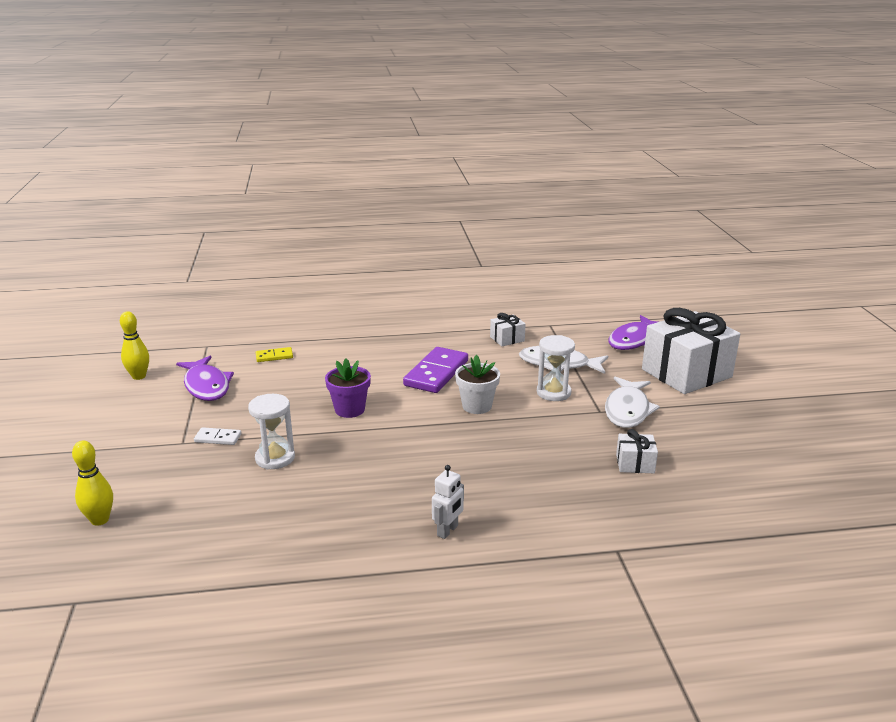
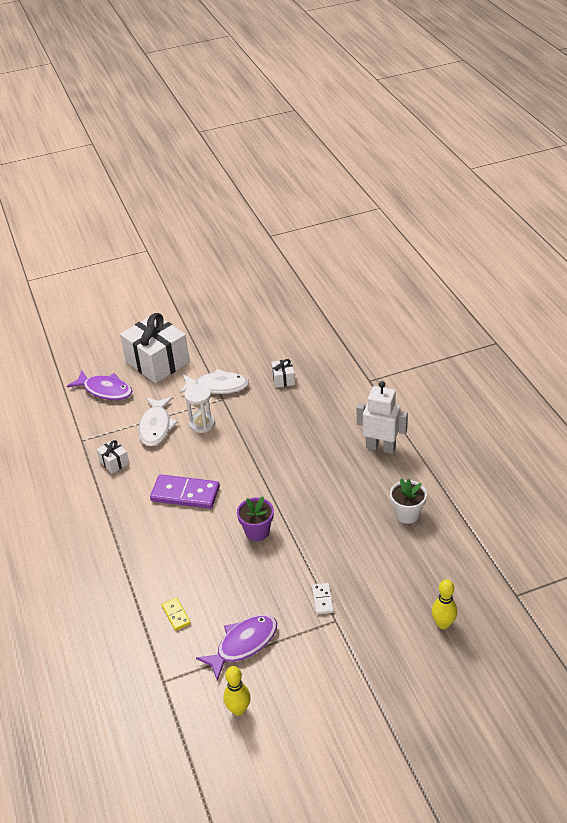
camera: 100 degrees left, 15 degrees up
white hourglass [248,394,295,469] -> none
white robot [432,465,464,539] -> white robot [357,381,408,454], size x1.81
white flower pot [455,355,500,414] -> white flower pot moved to [390,479,427,524]

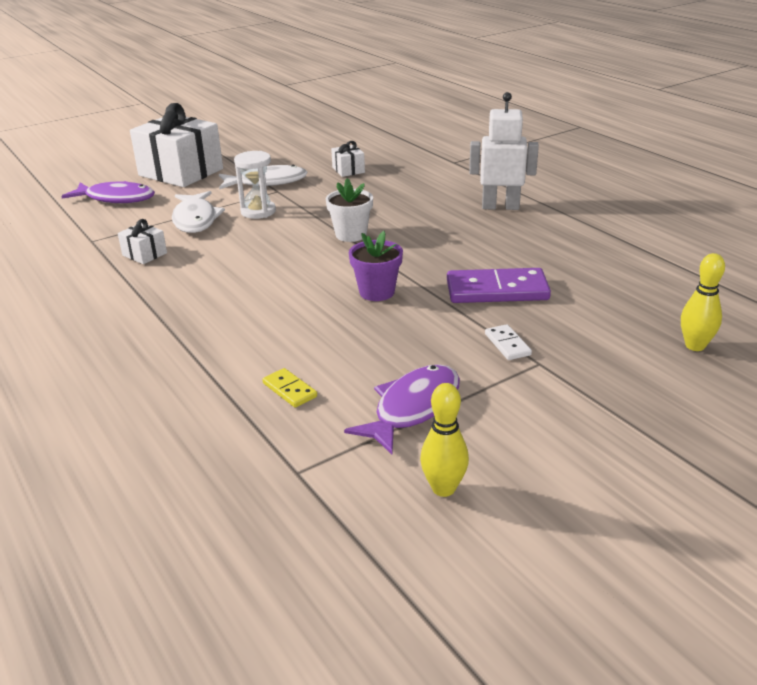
camera: 15 degrees left, 10 degrees down
purple domino [150,474,220,509] -> purple domino moved to [447,268,551,303]
white flower pot [390,479,427,524] -> white flower pot moved to [326,178,373,242]

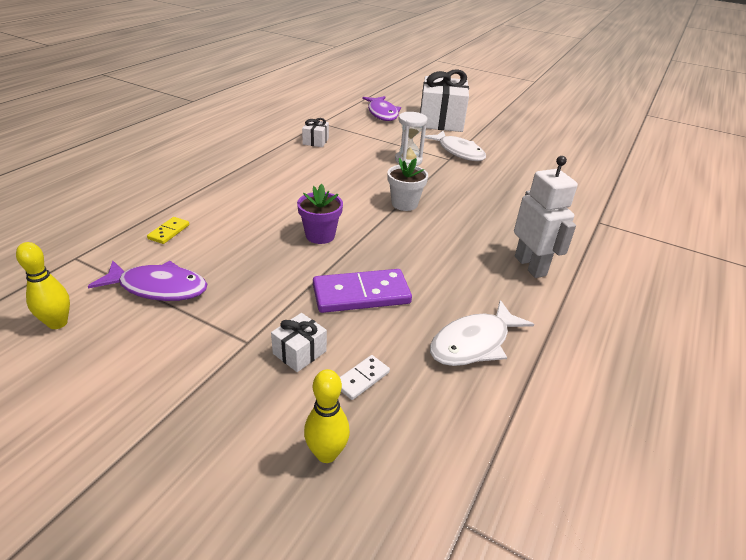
camera: 60 degrees right, 5 degrees up
white fish [172,191,225,233] -> white fish moved to [430,300,534,366]
white gift [331,141,365,177] -> white gift moved to [271,313,327,372]
purple domino [447,268,551,303] -> purple domino turned 75 degrees counterclockwise [313,269,412,313]
white domino [485,324,532,360] -> white domino moved to [340,355,390,400]

